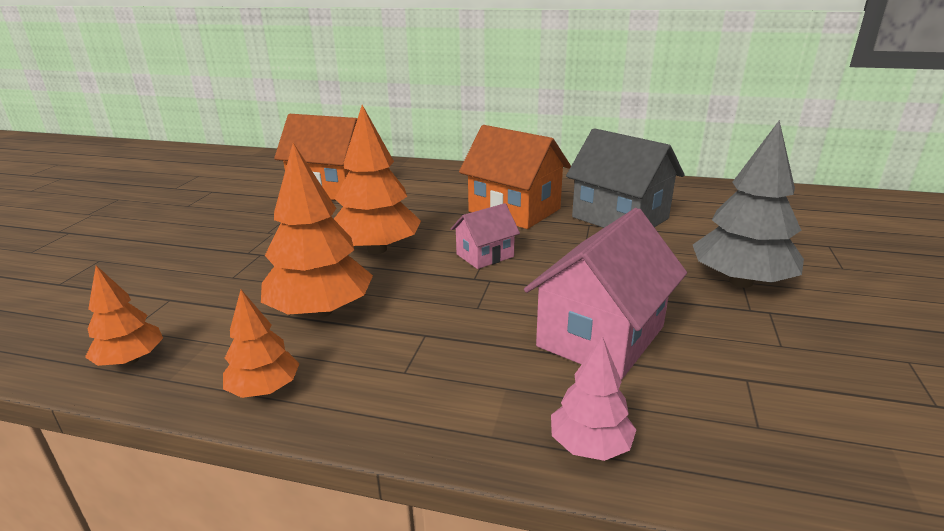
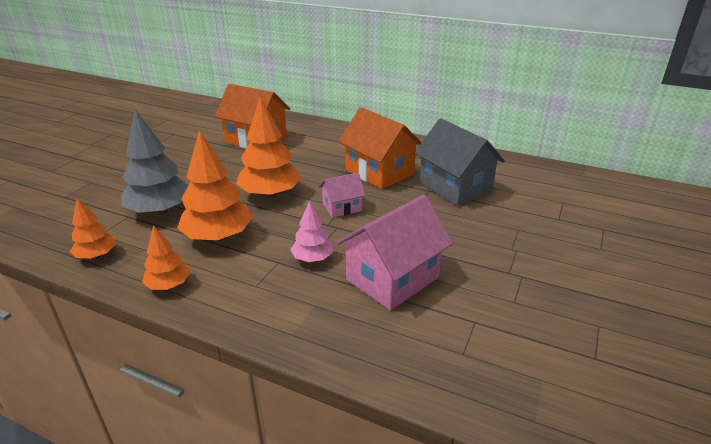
camera: 10 degrees right, 5 degrees up
pink tree [551,336,636,461] -> pink tree moved to [290,201,333,262]
grey tree [693,120,804,288] -> grey tree moved to [121,110,188,215]

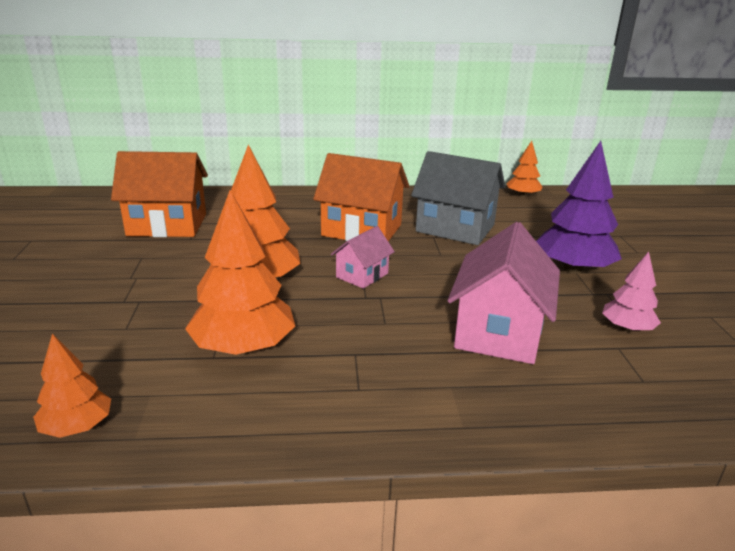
camera: 30 degrees left, 5 degrees down
grey tree [121,110,188,215] -> none
orange tree [142,225,191,290] -> orange tree moved to [506,141,542,197]
pink tree [290,201,333,262] -> pink tree moved to [602,252,661,332]
none -> purple tree [536,141,622,274]

